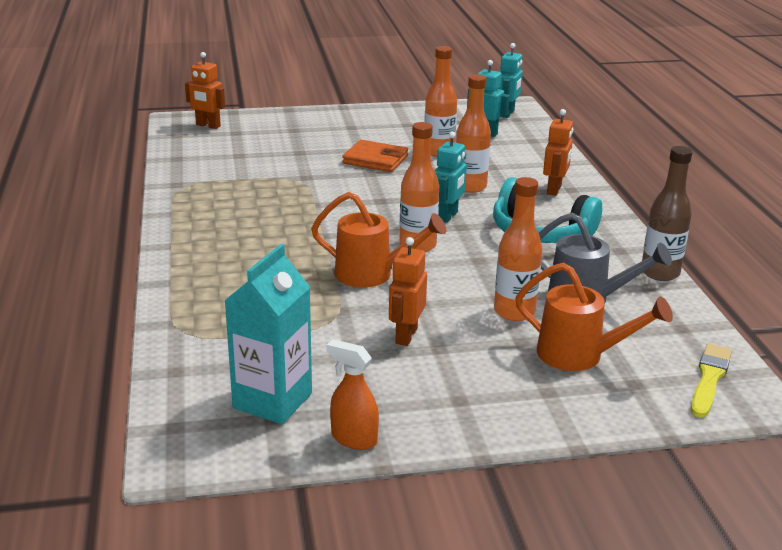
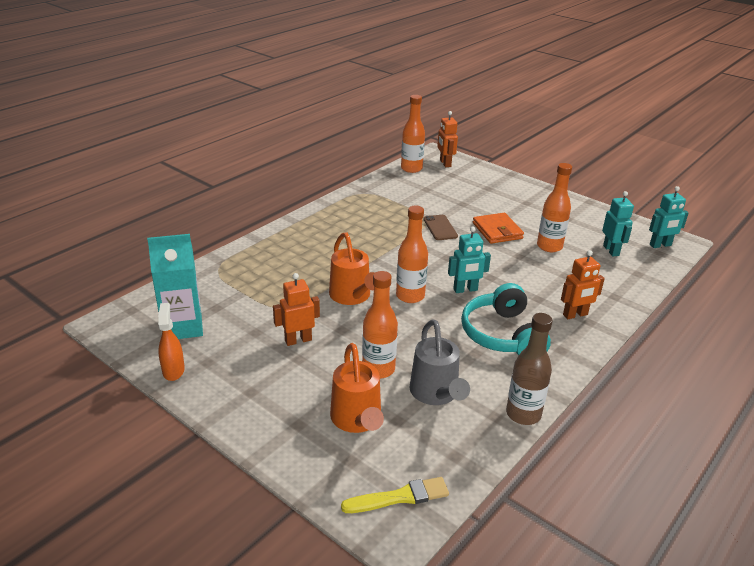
camera: 50 degrees right, 5 degrees up
orange bottle [456,74,491,193] -> orange bottle moved to [401,95,425,173]
none -> brown phone [423,215,458,240]

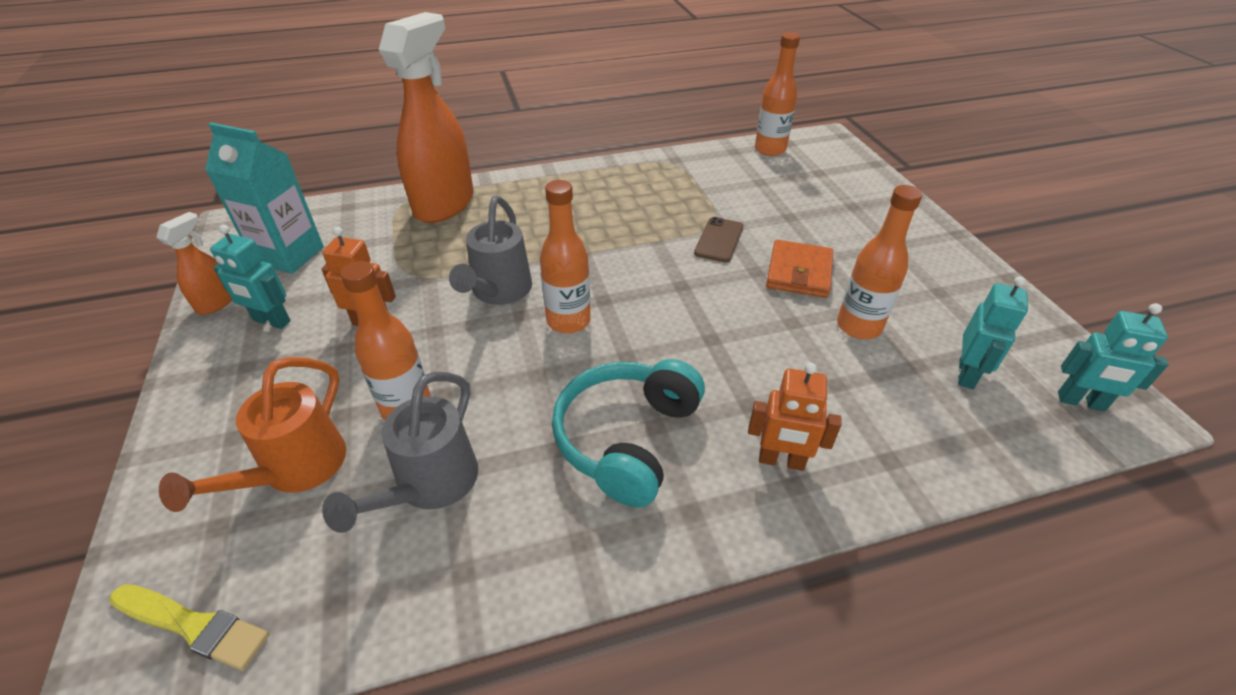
camera: 35 degrees right, 10 degrees up
orange watering can [329,232,375,305] -> grey watering can [449,196,532,305]
orange robot [437,111,458,167] -> none
turquoise robot [448,226,491,293] -> turquoise robot moved to [210,225,291,329]
brown bottle [506,313,553,425] -> none
none -> orange spray bottle [379,12,473,223]

